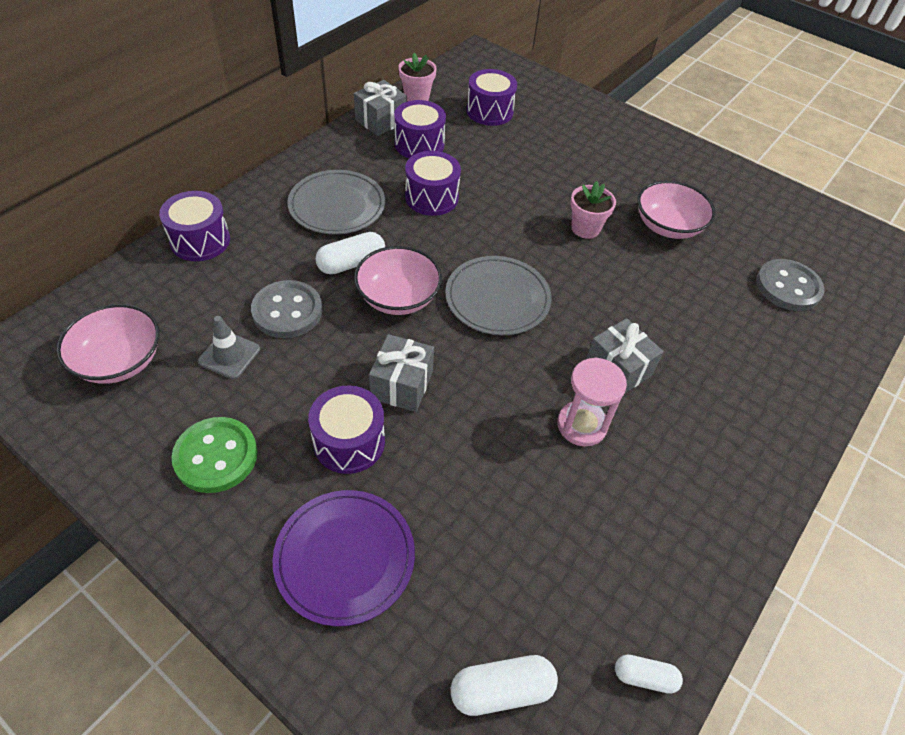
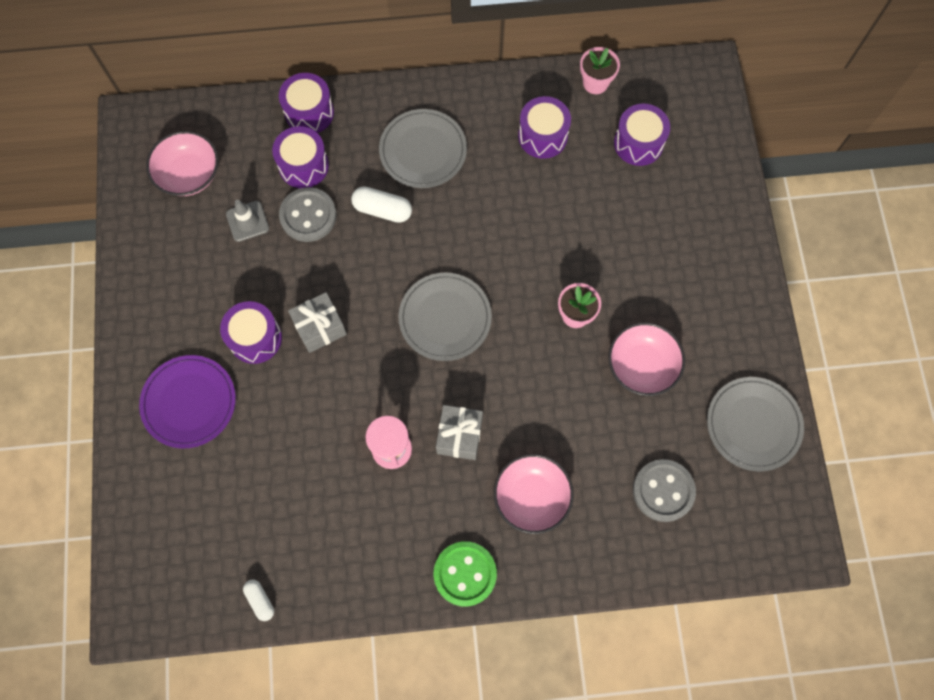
camera: 50 degrees right, 20 degrees up
green button [171,417,258,493] -> green button moved to [434,541,497,607]
grey gift [354,80,407,136] -> none
pink bowl [354,246,442,315] -> pink bowl moved to [494,454,574,534]
purple drum [405,151,461,216] -> purple drum moved to [272,126,329,188]
white capsule [451,655,558,716] -> none
none -> grey plate [707,377,804,472]

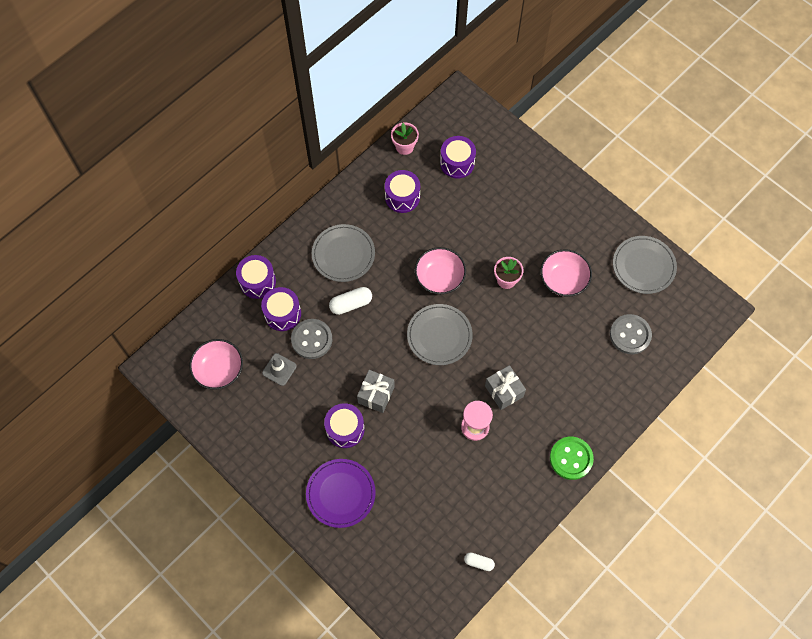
camera: 40 degrees left, 5 degrees down
pink bowl [494,454,574,534] -> pink bowl moved to [415,247,466,294]

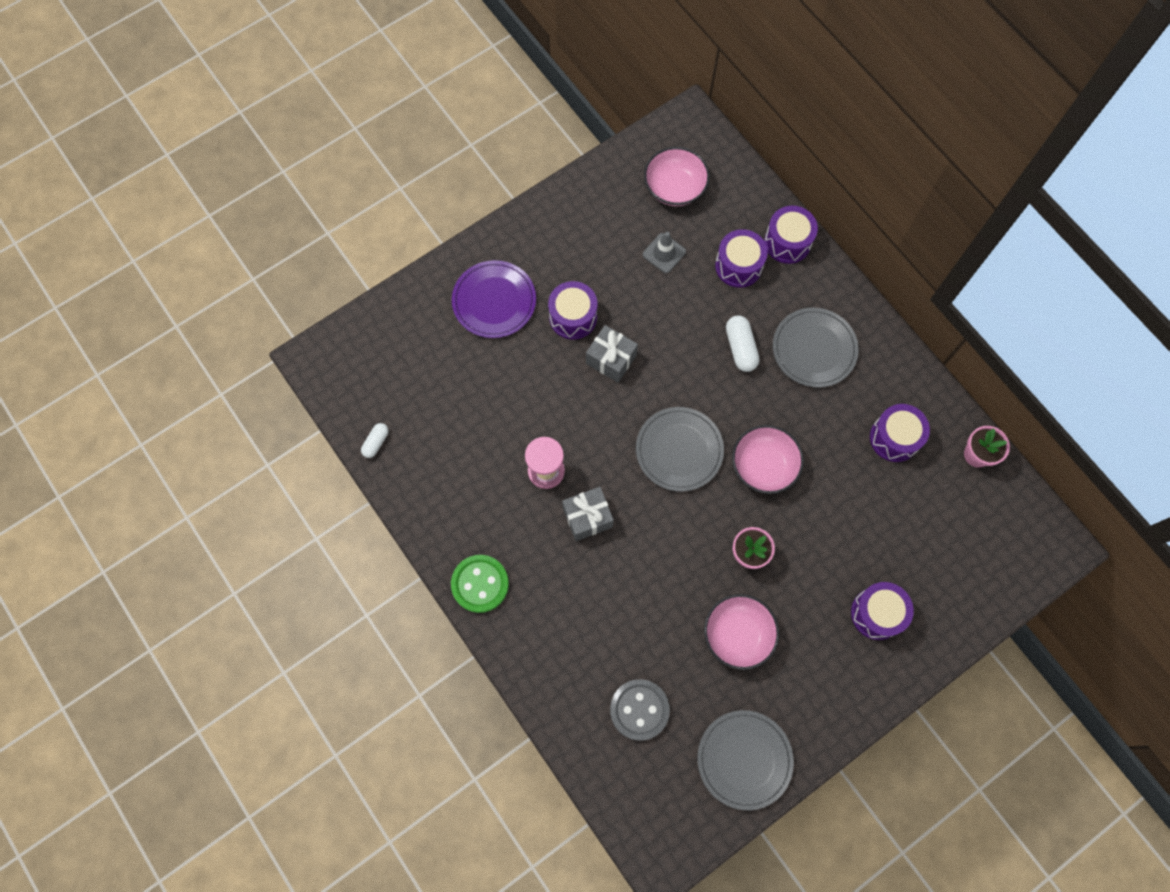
camera: 100 degrees right, 5 degrees up
grey button [291,319,332,359] -> none
purple drum [440,136,476,178] -> purple drum moved to [851,582,914,640]

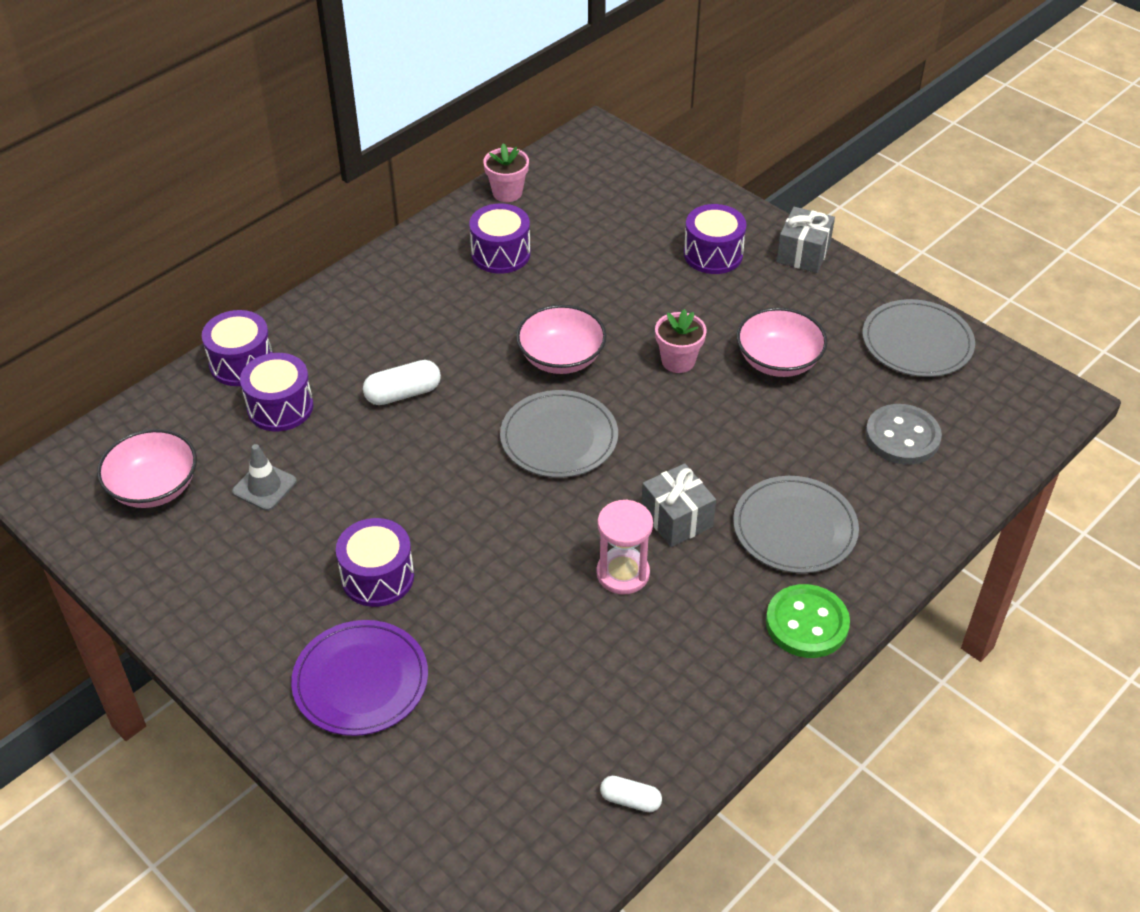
camera: 100 degrees left, 25 degrees down
grey gift [586,325,638,382] -> grey gift moved to [776,207,835,273]
grey plate [773,308,859,388] -> grey plate moved to [733,476,859,573]

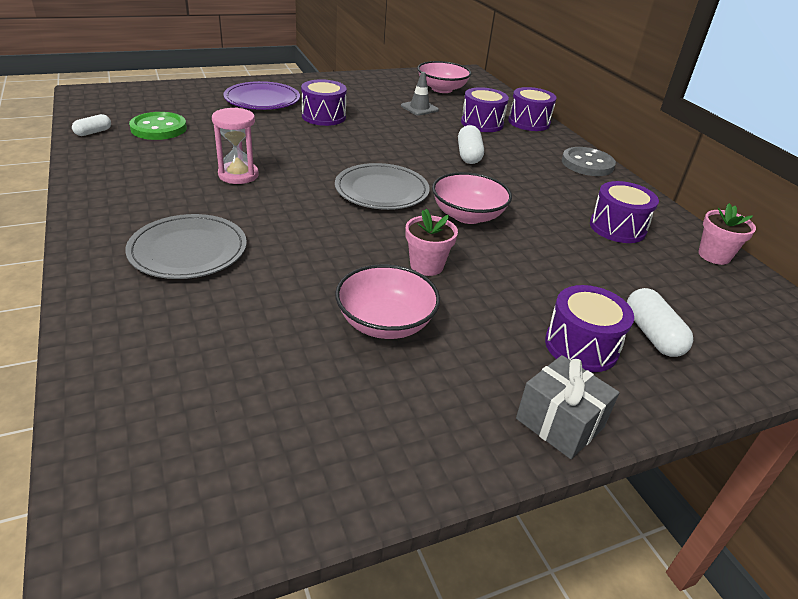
camera: 110 degrees right, 10 degrees down
grey gift [641,463,716,547] -> none
green button [766,584,850,658] -> green button moved to [129,112,187,140]
grey plate [862,299,975,377] -> none
grey button [865,404,942,465] -> grey button moved to [562,147,616,176]
none -> white capsule [627,288,693,357]

